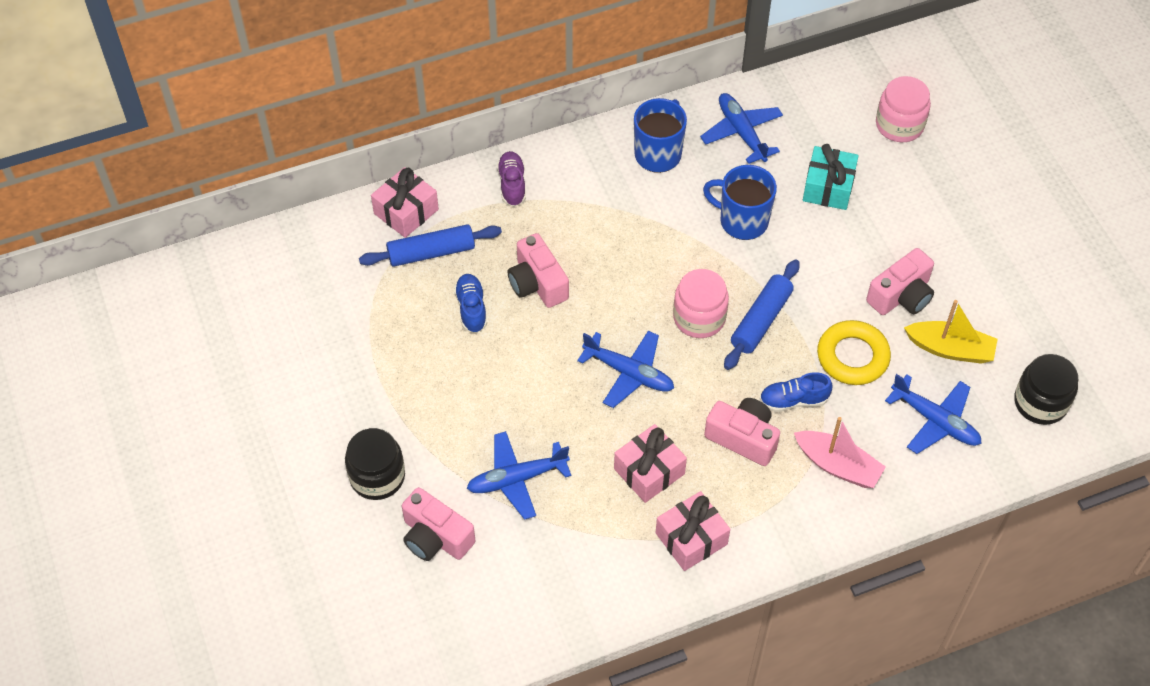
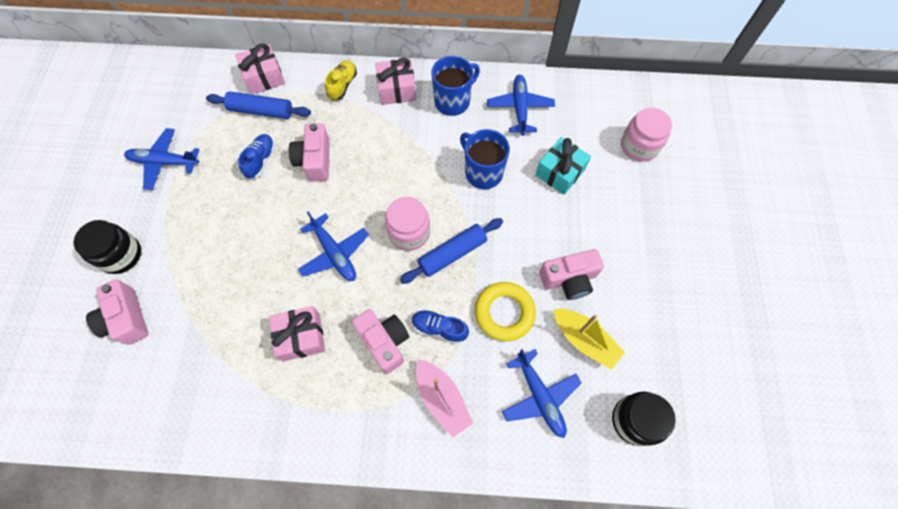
camera: 25 degrees right, 10 degrees up
blue plane [467,431,571,520] -> blue plane moved to [124,128,199,190]
purple shoe [497,151,526,206] -> yellow shoe [325,60,357,101]
pink gift [656,491,730,571] -> pink gift moved to [375,58,416,105]

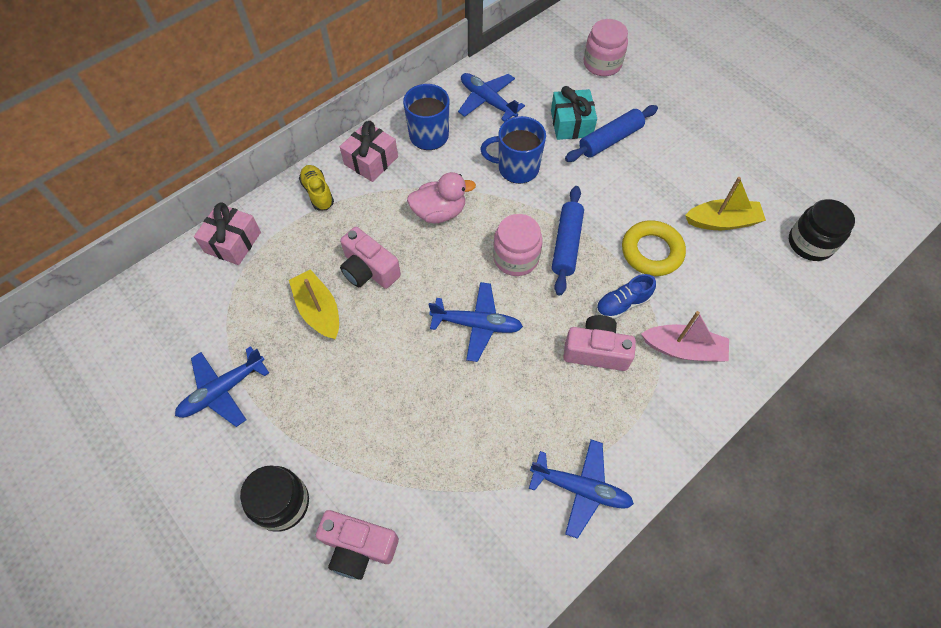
camera: 45 degrees left, 5 degrees down
blue rolling pin [206,91,311,119] -> blue rolling pin moved to [565,105,658,162]
blue shoe [238,134,275,179] -> yellow boat [289,269,339,339]
pink gift [269,306,325,361] -> none
blue plane [502,349,581,438] -> blue plane moved to [529,439,634,539]
pink camera [539,249,604,300] -> none
none -> pink duck [407,172,476,223]

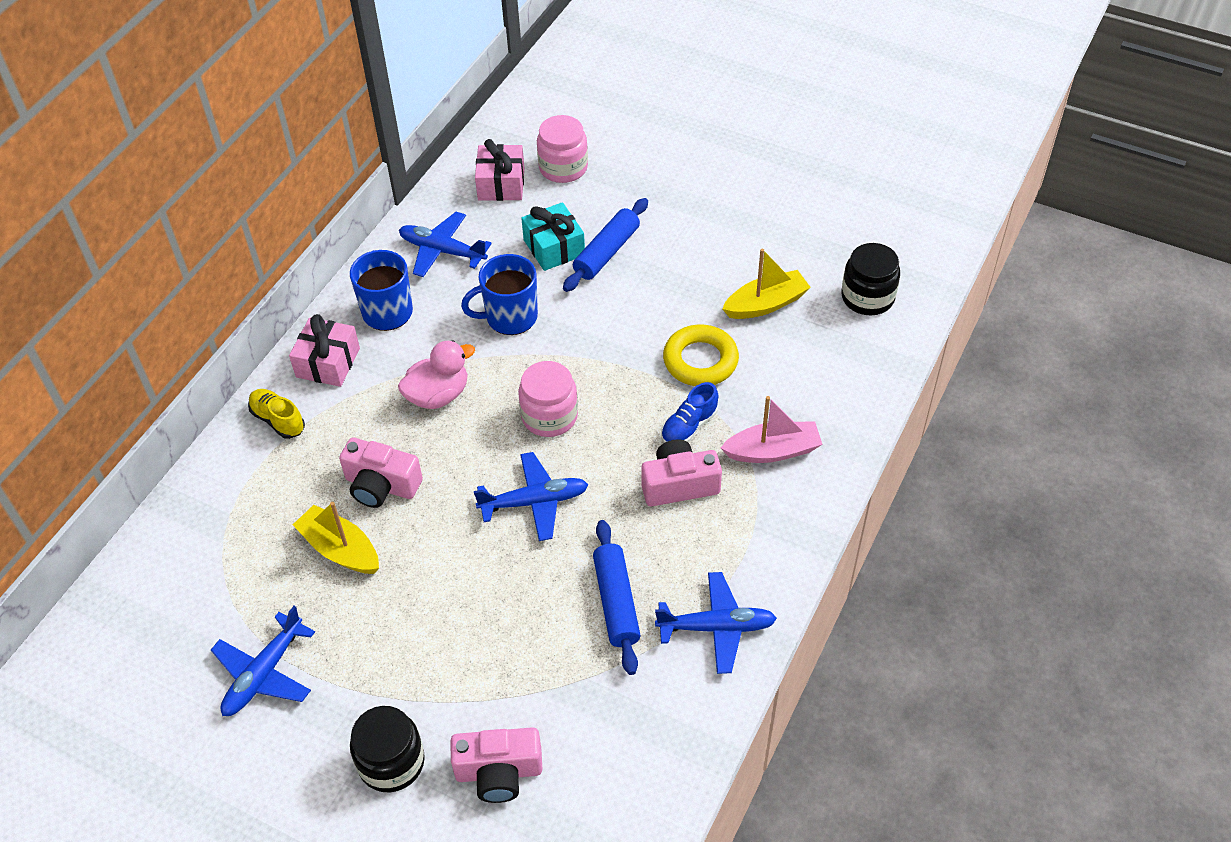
camera: 20 degrees left, 10 degrees down
pink gift [194,202,261,265] -> pink gift moved to [475,139,524,201]
blue rolling pin [552,186,584,295] -> blue rolling pin moved to [593,520,641,675]

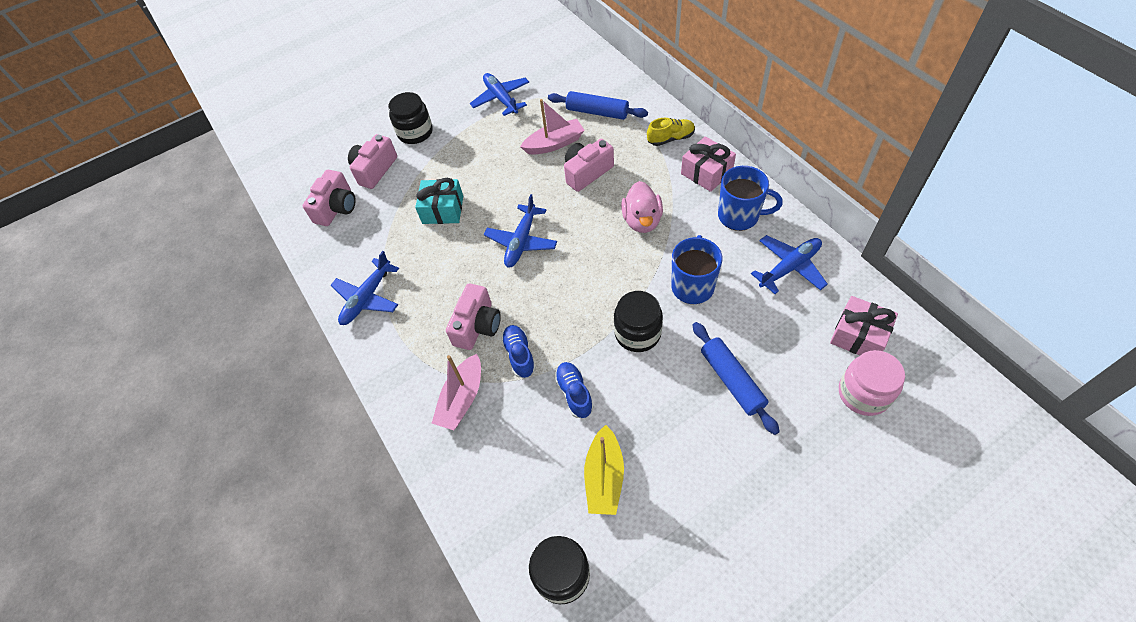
camera: 125 degrees right, 5 degrees up
yellow boat [293,502,379,574] -> pink boat [520,99,585,155]
pink jar [518,361,578,437] -> none
turquoise gift [521,202,585,271] -> turquoise gift moved to [415,178,463,224]
blue rolling pin [593,520,641,675] -> blue rolling pin moved to [548,91,648,120]
yellow ring [663,325,739,386] -> blue shoe [554,362,594,418]
none -> pink camera [302,170,356,226]
none -> black jar [614,291,663,352]

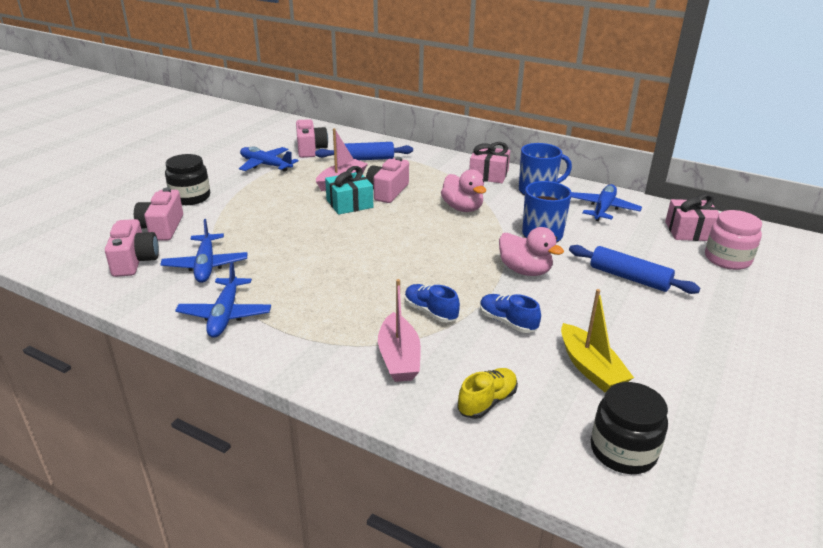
camera: 35 degrees left, 25 degrees down
turquoise gift [415,178,463,224] -> turquoise gift moved to [325,166,373,215]
pink camera [446,284,501,350] -> pink camera moved to [296,119,328,158]
blue plane [484,194,557,268] -> blue plane moved to [160,219,247,283]
black jar [614,291,663,352] -> pink duck [499,227,564,276]
yellow shoe [647,118,695,146] -> yellow shoe moved to [457,368,518,419]

